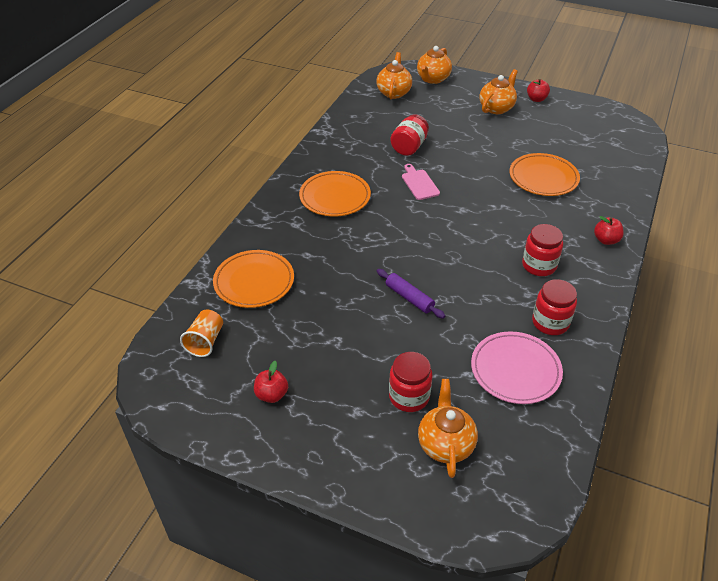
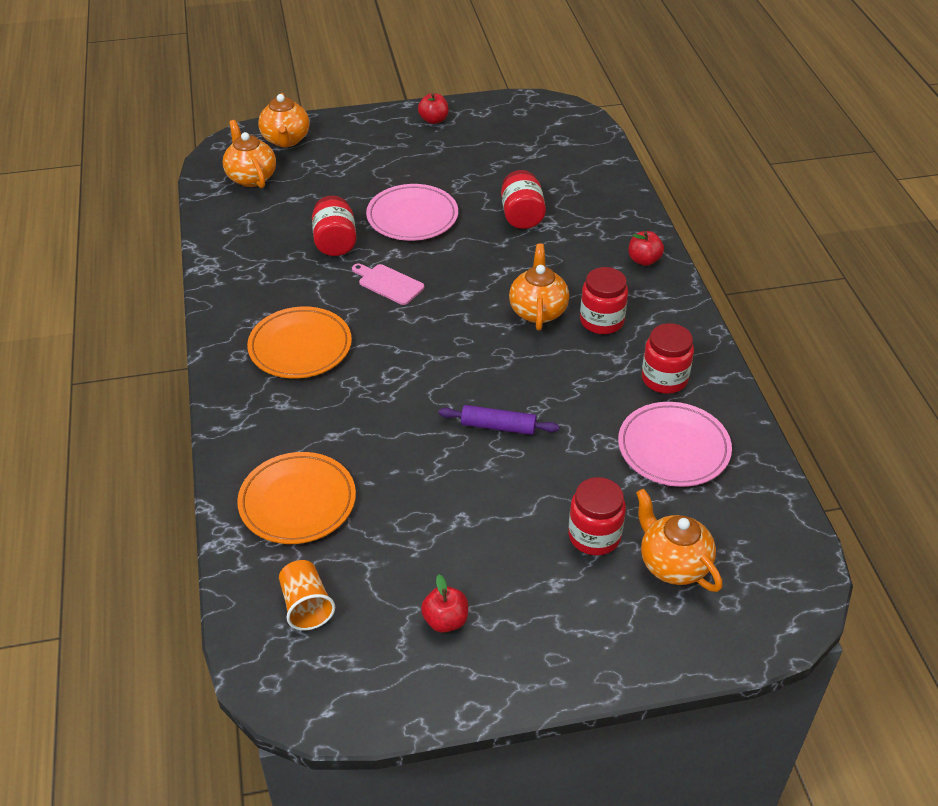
camera: 35 degrees left, 0 degrees up
orange teapot [480,69,518,114] -> orange teapot moved to [509,244,569,331]
orange plate [509,153,580,196] -> red jar [501,170,546,229]
none -> pink plate [366,184,458,241]

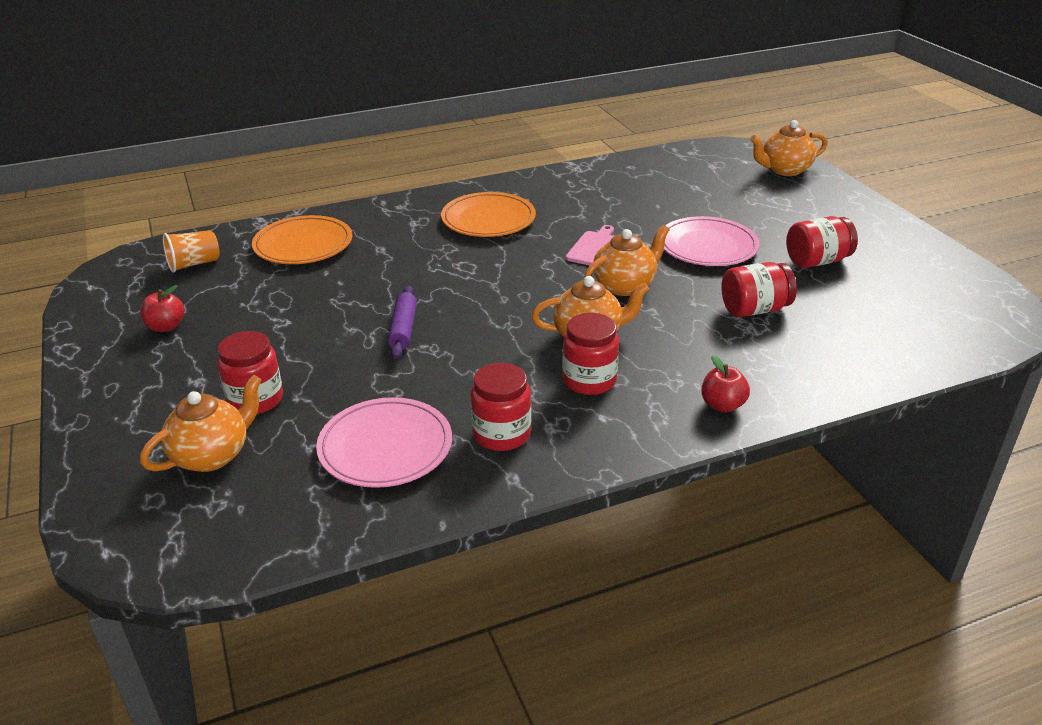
camera: 80 degrees right, 10 degrees down
orange teapot [223,120,276,188] -> orange teapot moved to [584,225,670,296]
red jar [312,196,356,256] -> red jar moved to [786,216,858,268]
red apple [418,93,449,124] -> none

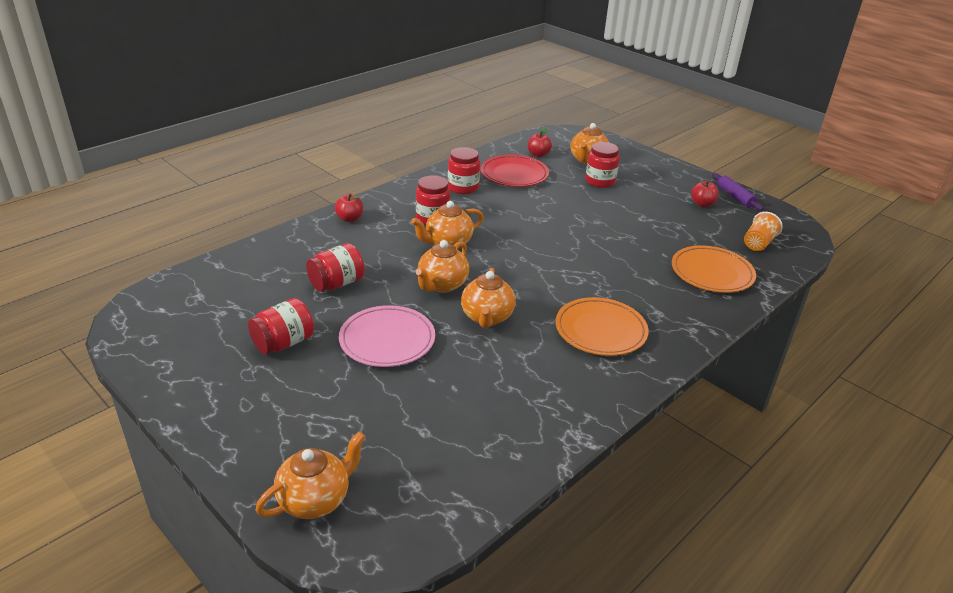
camera: 155 degrees right, 0 degrees up
pink plate [316,397,452,488] -> red plate [481,155,549,187]
purple rolling pin [388,286,417,359] -> purple rolling pin moved to [712,173,763,211]
pink cutting board [566,225,614,266] -> orange teapot [461,268,516,328]
none -> red apple [528,127,552,157]

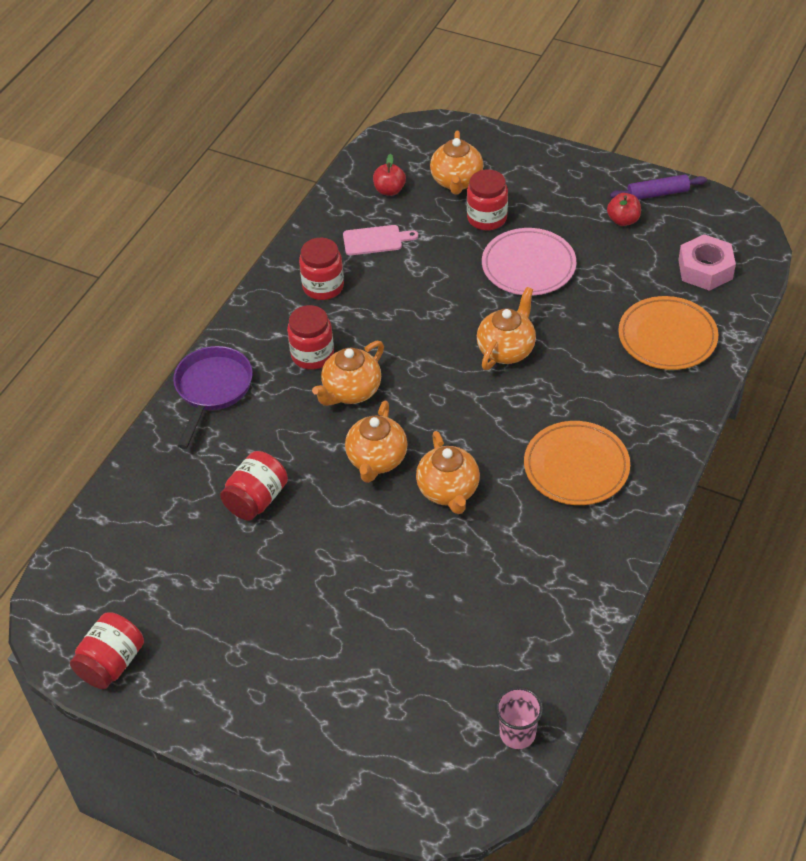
camera: 15 degrees left, 15 degrees up
red jar [248,298,314,354] -> red jar moved to [70,612,144,689]
orange teapot [255,431,366,519] -> orange teapot moved to [477,287,536,370]
red apple [335,194,363,222] -> purple pan [173,346,253,449]
pink plate [339,305,435,367] -> pink plate moved to [482,228,576,296]
red plate [481,155,549,187] -> pink cutting board [343,225,418,255]
purple rolling pin [712,173,763,211] -> purple rolling pin turned 60 degrees counterclockwise [610,175,707,200]
orange cup [744,212,783,251] -> pink nut [678,234,736,291]
none -> pink cup [495,687,543,749]

